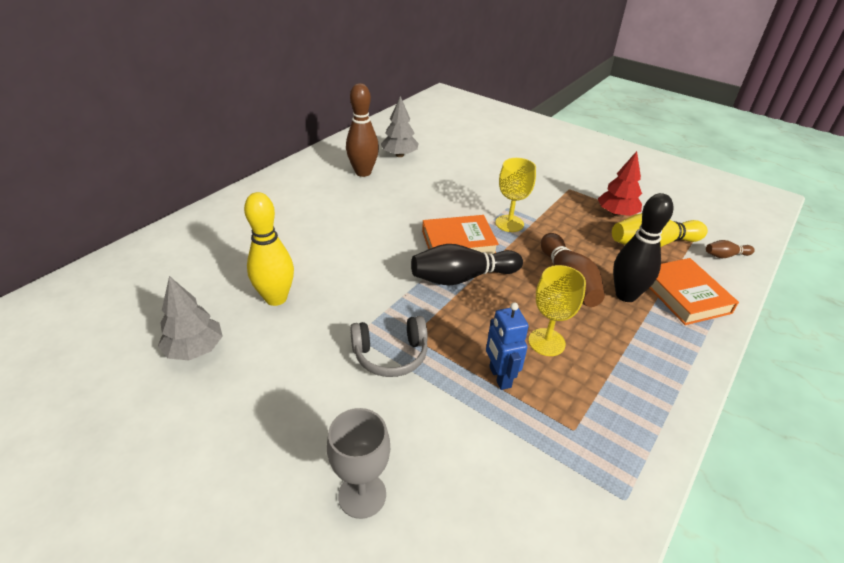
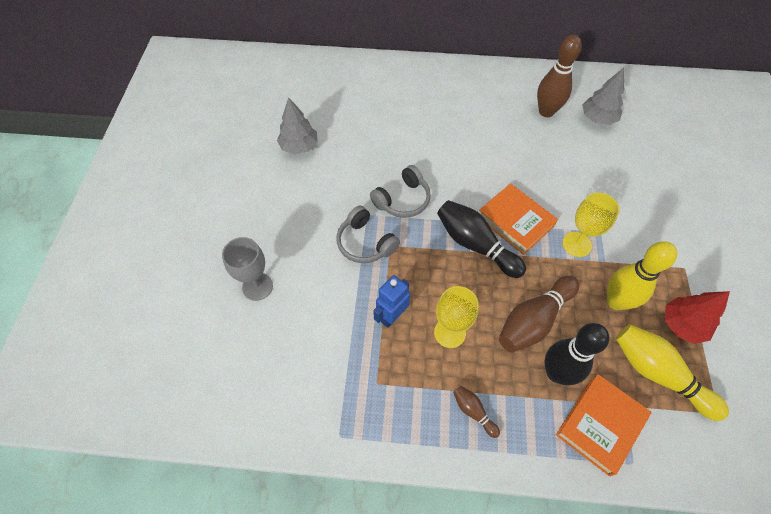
camera: 60 degrees right, 20 degrees up
yellow bowling pin [244,192,294,306] -> yellow bowling pin moved to [607,241,677,310]
brown bowling pin [706,240,755,258] -> brown bowling pin moved to [453,386,500,438]
none -> grey headphones [370,165,431,218]

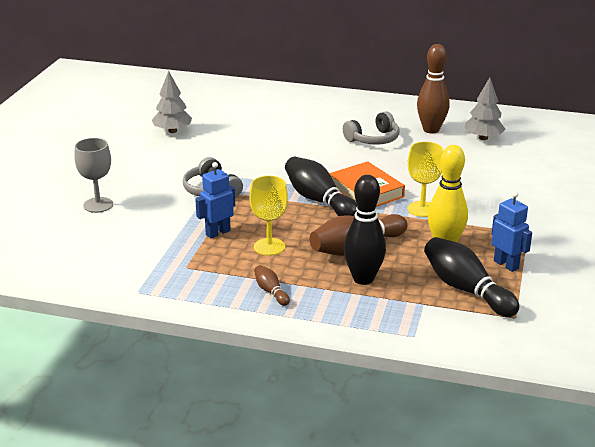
camera: 10 degrees right, 30 degrees down
grey headphones [370,165,431,218] -> grey headphones moved to [343,111,400,145]
orange book [556,374,651,476] -> none
yellow bowling pin [616,325,729,421] -> black bowling pin [424,237,519,317]
red tree [665,291,730,344] -> blue robot [492,192,532,272]

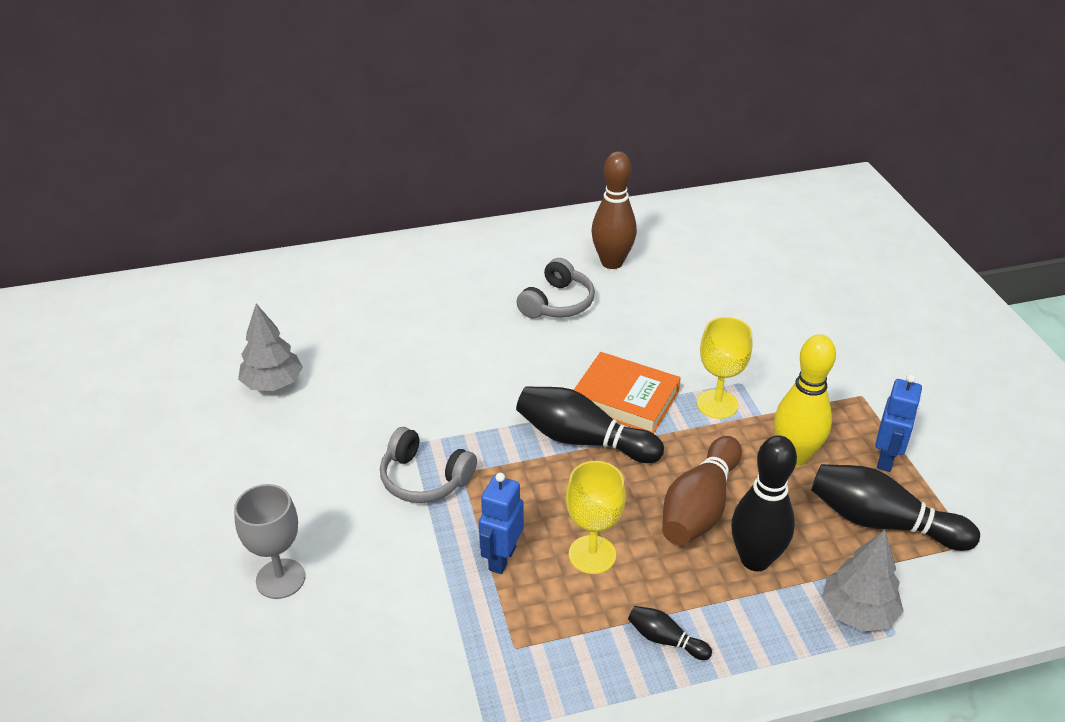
camera: 30 degrees left, 10 degrees up
brown bowling pin [254,265,290,306] -> black bowling pin [628,606,712,660]
grey tree [464,78,506,140] -> grey tree moved to [822,530,904,631]
blue robot [492,192,532,272] -> blue robot turned 90 degrees clockwise [875,374,922,472]

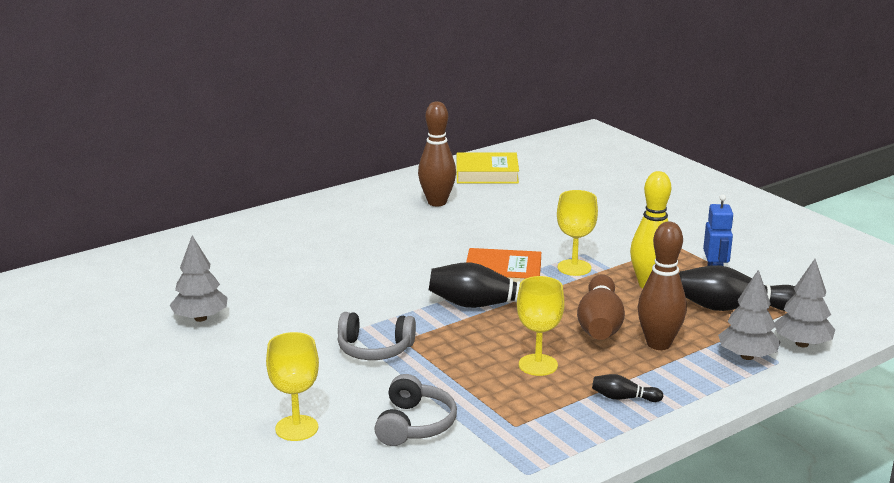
camera: 20 degrees left, 15 degrees down
grey goblet [234,484,305,599] -> yellow goblet [266,332,319,441]
blue robot [479,473,524,574] -> none
grey headphones [516,258,595,319] -> grey headphones moved to [375,374,457,446]
black bowling pin [731,435,797,571] -> brown bowling pin [638,222,687,350]
none -> yellow book [457,153,519,183]
none -> grey tree [774,259,835,347]

